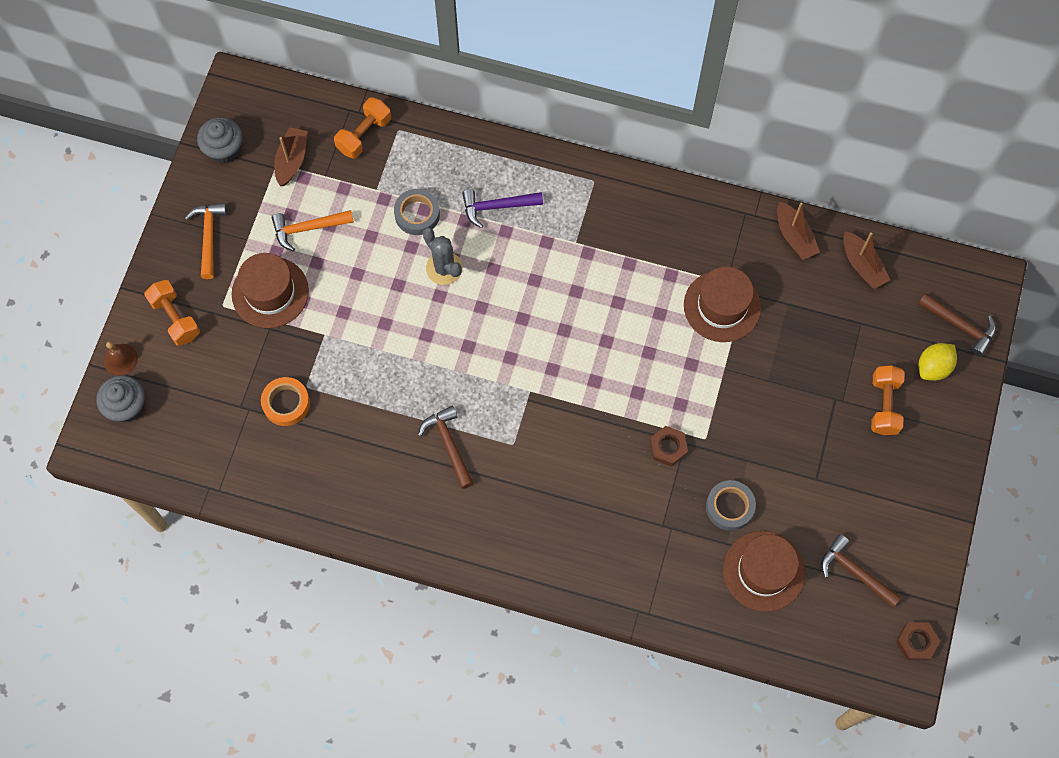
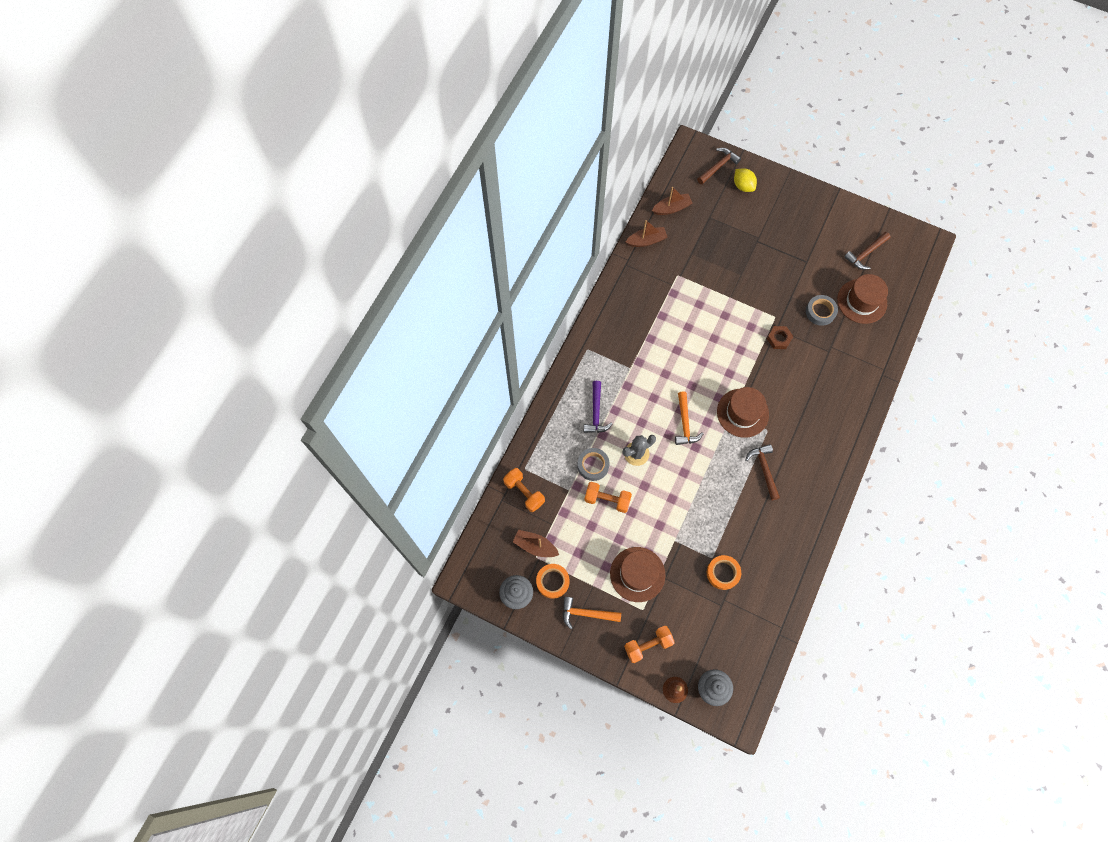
camera: 80 degrees left, 0 degrees up
orange hammer [272,210,354,251] -> orange hammer moved to [675,391,704,445]
brown hammer [418,406,474,489] -> brown hammer turned 90 degrees clockwise [745,444,780,500]
brown hat [684,267,761,342] -> brown hat moved to [717,387,769,438]
orange dumbbell [871,365,904,435] -> orange dumbbell moved to [585,482,632,513]
brown nut [896,622,940,661] -> none
none -> orange tape [536,564,569,599]

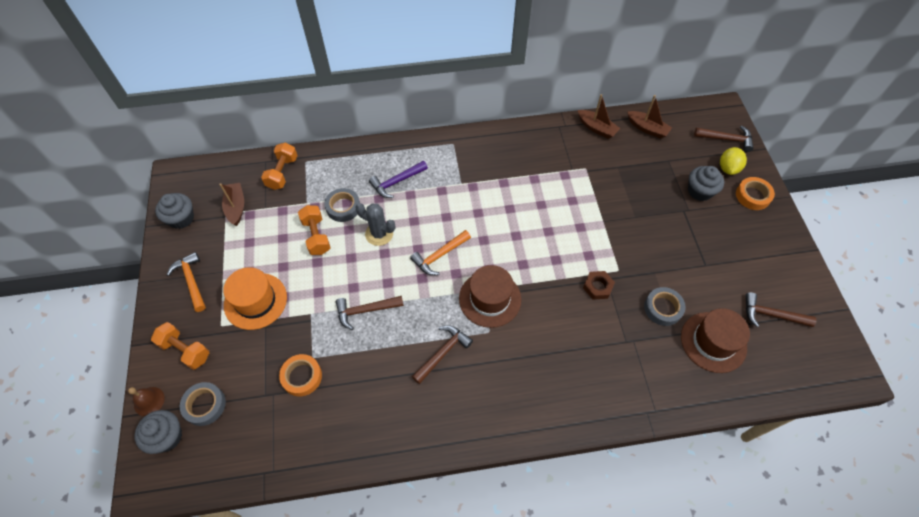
camera: 55 degrees right, 10 degrees down
orange tape [536,564,569,599] -> orange tape moved to [736,177,775,210]
brown hat [610,547,665,602] -> orange hat [223,267,287,330]
none -> grey tape [180,382,226,426]
none -> brown hammer [336,296,404,330]
none -> grey cupcake [688,166,724,201]

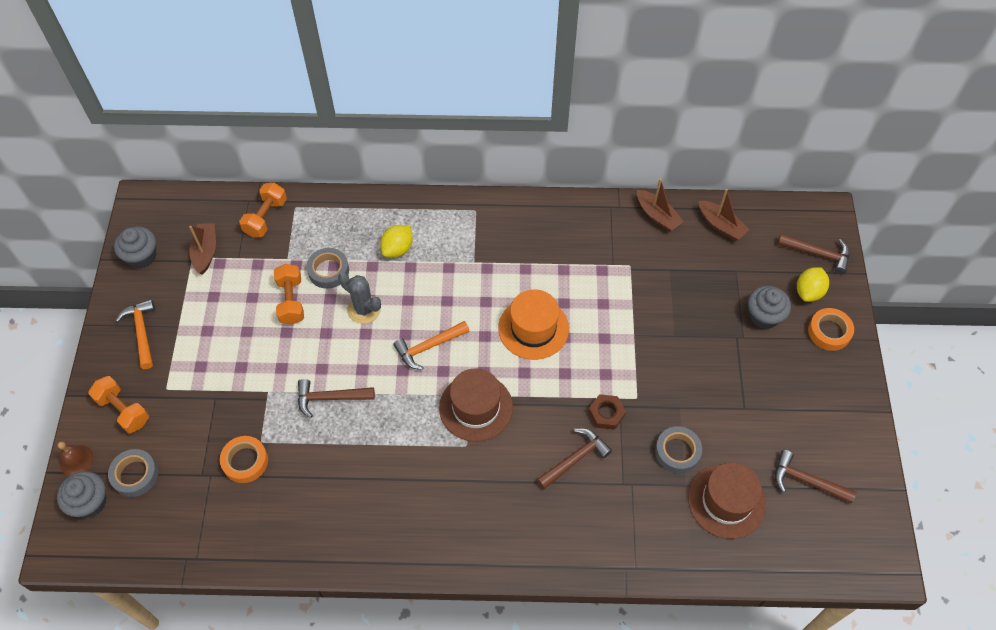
camera: 10 degrees right, 0 degrees up
orange hat [223,267,287,330] -> orange hat moved to [498,289,569,360]
purple hammer [369,161,428,198] -> yellow lemon [380,225,413,257]
brown hammer [412,325,473,384] -> brown hammer moved to [536,428,612,489]

